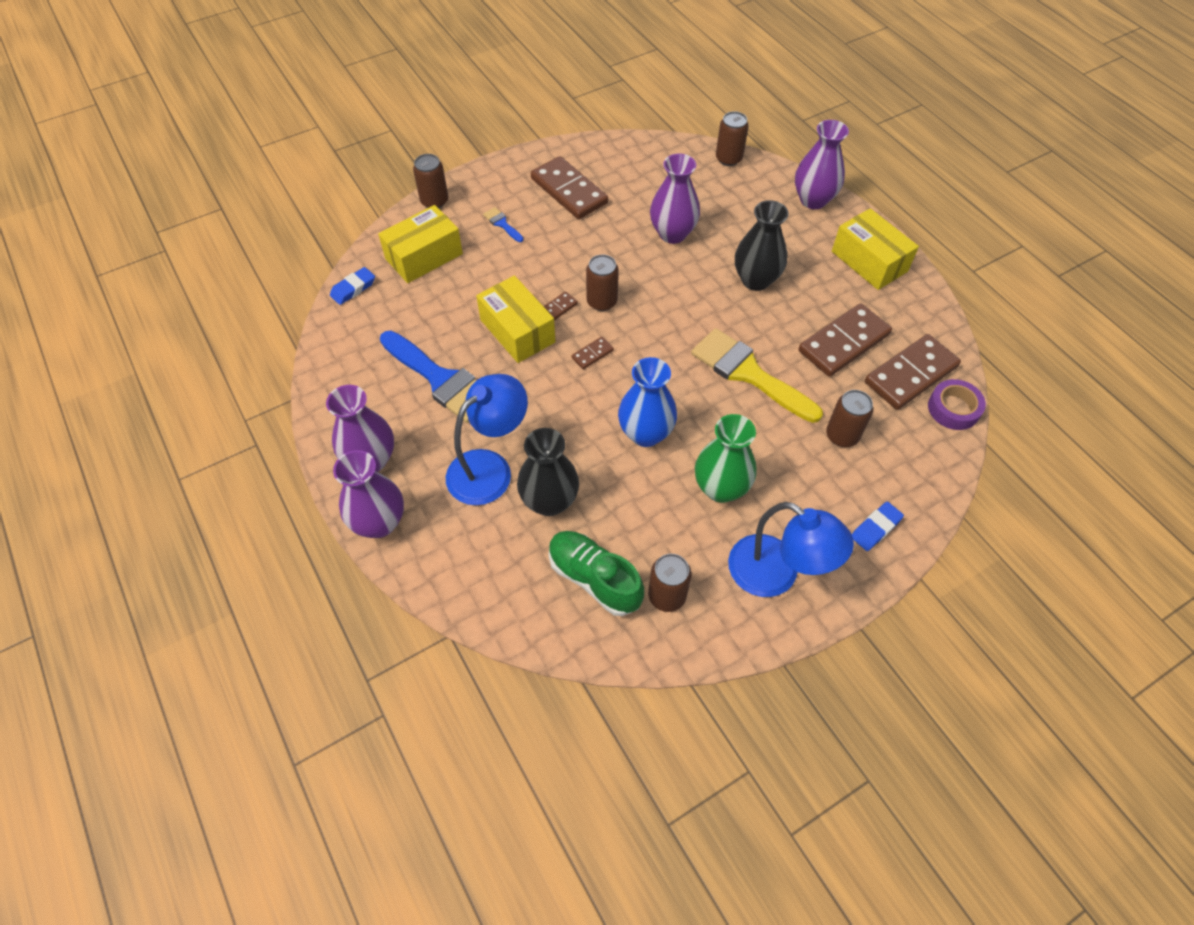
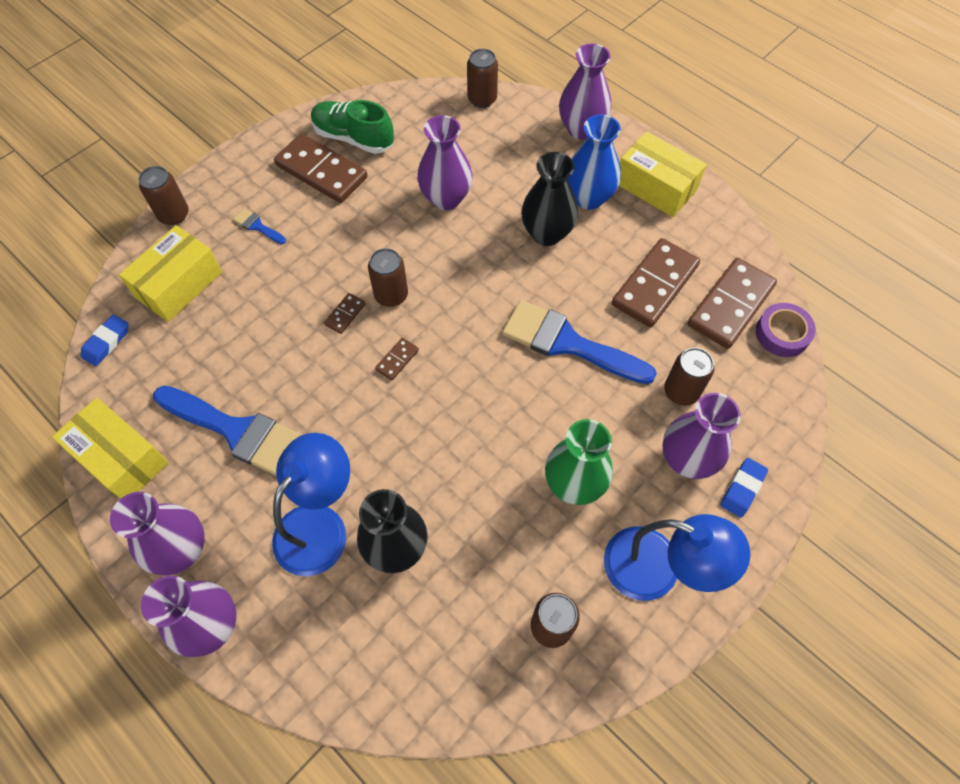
camera: 15 degrees left, 5 degrees up
yellow box [476,276,555,363] -> yellow box moved to [52,398,169,499]
green shoe [549,531,644,616] -> green shoe moved to [311,100,394,154]
blue vase [618,357,677,447] -> blue vase moved to [567,114,621,209]
yellow brush [691,328,823,423] -> blue brush [502,300,657,384]
none -> purple vase [662,393,741,479]

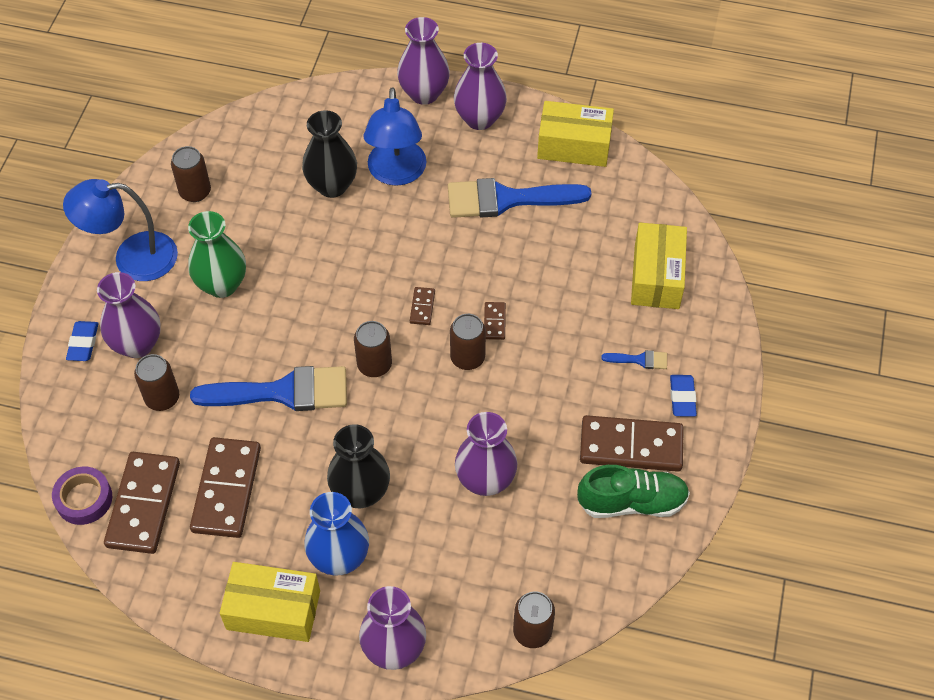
camera: 150 degrees right, 5 degrees down
blue eraser [81,314,129,366] -> blue eraser moved to [670,375,697,417]
brown can [139,166,189,225] -> brown can moved to [354,321,392,377]

